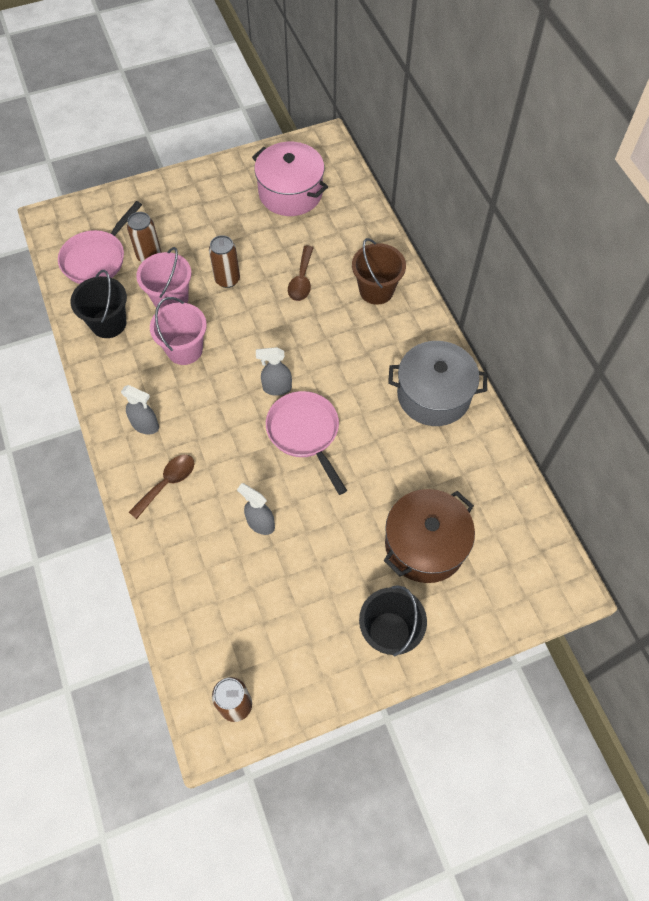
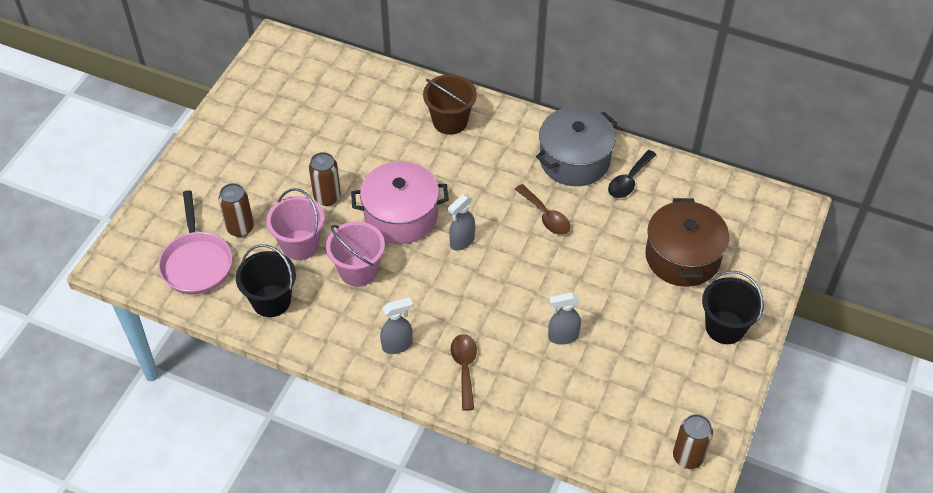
camera: 45 degrees left, 10 degrees down
pink pot [252,142,328,216] -> pink pot moved to [351,161,449,244]
pink pan [266,391,347,495] -> none
brown spoon [288,246,313,301] -> brown spoon moved to [515,184,571,235]
none -> black spoon [608,150,657,198]

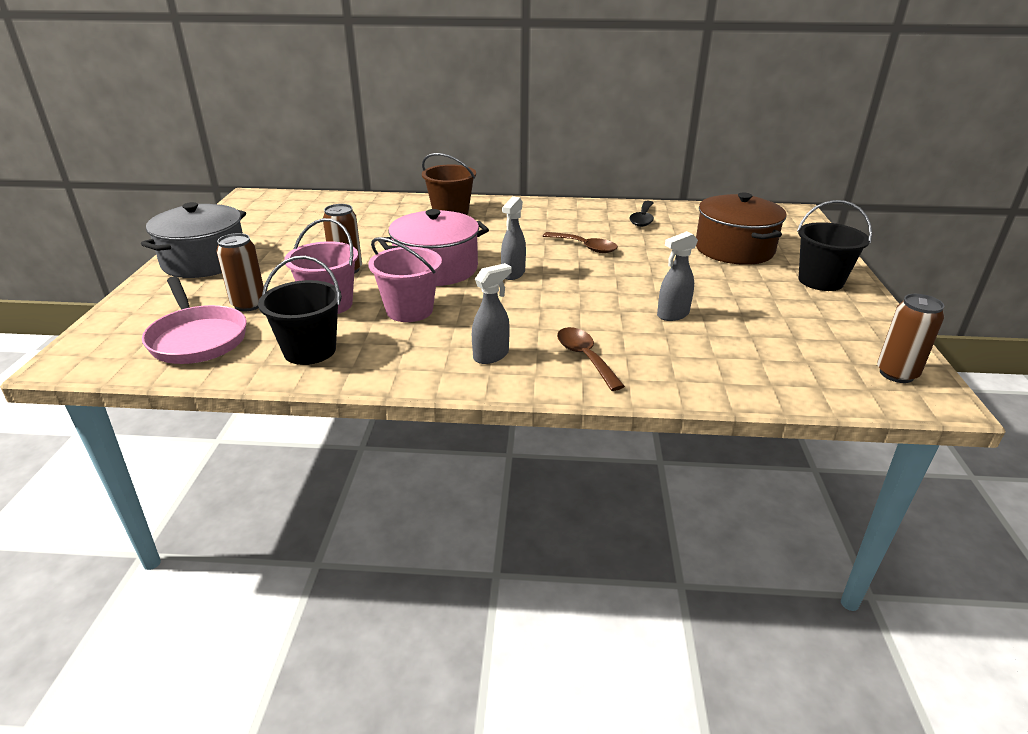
camera: 20 degrees left, 20 degrees down
grey pot [536,107,617,186] -> grey pot moved to [141,202,246,278]

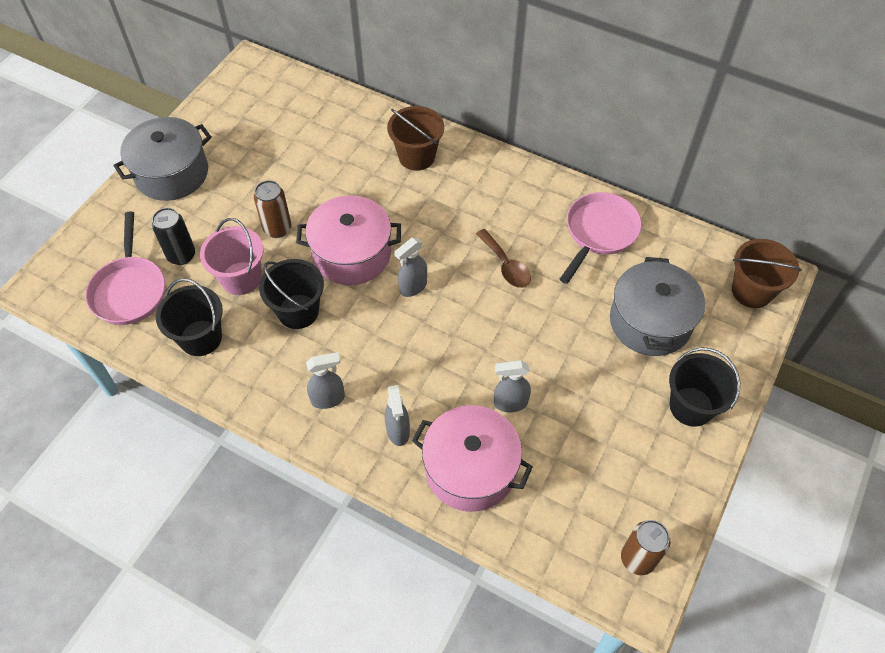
camera: 25 degrees right, 25 degrees up
brown can [216,233,264,311] -> black can [152,208,195,265]
pink bucket [368,237,442,322] -> black bucket [259,259,324,329]
brown spoon [557,327,625,391] -> grey spray bottle [385,385,410,446]
black spoon [629,201,654,227] -> pink pan [560,192,642,284]
brown pot [696,192,787,265] -> grey pot [610,257,705,356]
none -> pink pot [412,405,533,512]
none -> brown bucket [732,239,802,308]

